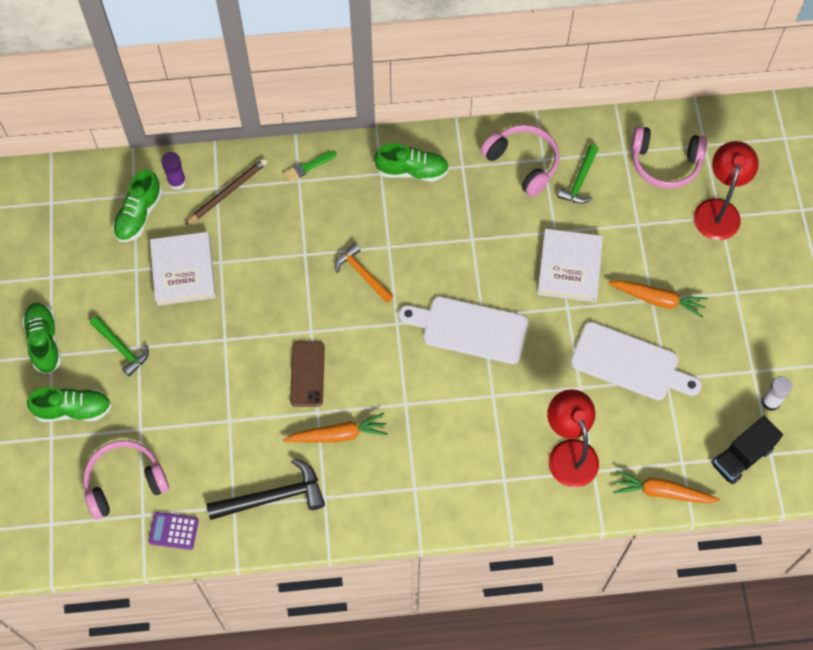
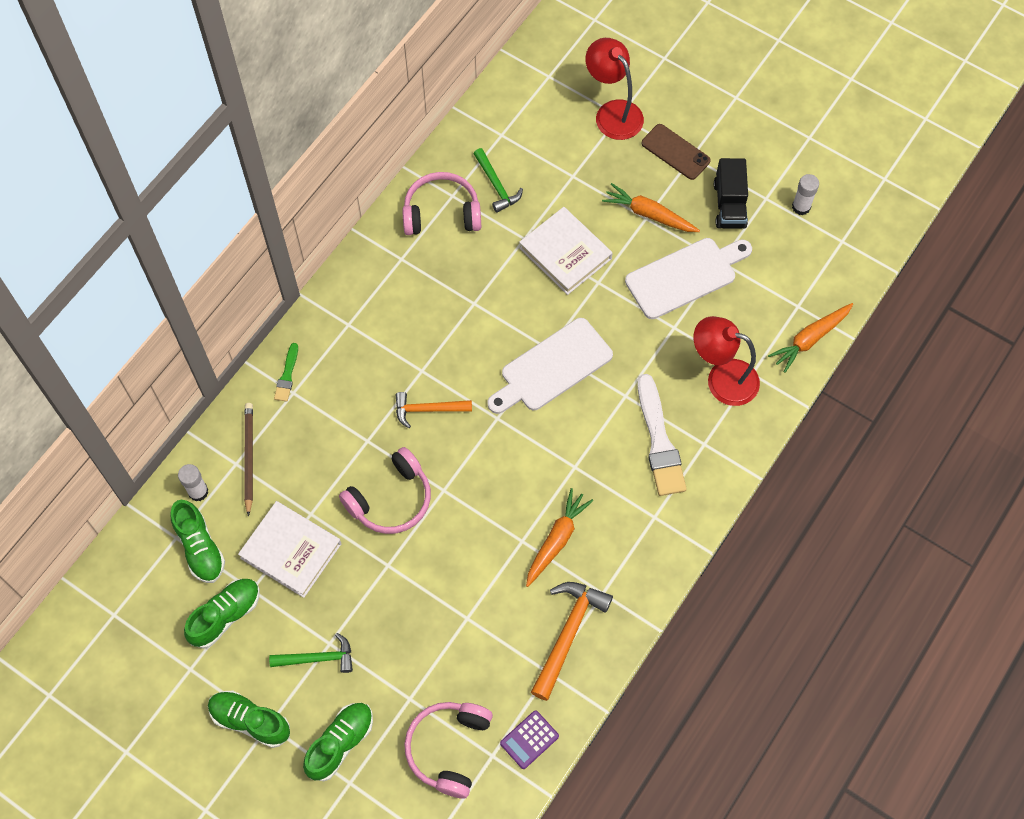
camera: 50 degrees left, 0 degrees up
purple glue stick [161,152,186,190] -> white glue stick [178,464,208,501]
black hammer [206,458,325,520] -> orange hammer [531,582,613,701]
brown phone [290,341,325,407] -> brown phone moved to [641,124,711,180]
green shoe [374,143,449,182] -> green shoe moved to [184,579,260,649]
orange carrot [607,280,708,318] -> orange carrot turned 120 degrees counterclockwise [602,183,700,232]
pink headphones [631,126,707,189] -> pink headphones moved to [339,447,431,534]
black truck [711,416,783,485] -> black truck moved to [714,158,748,229]
none -> white brush [637,374,687,496]

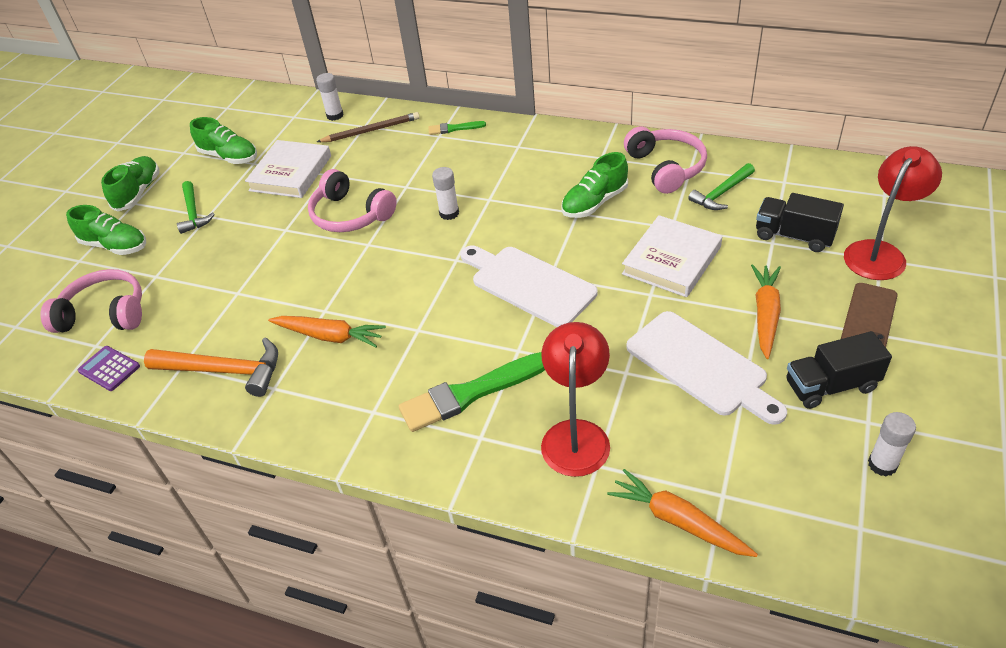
camera: 80 degrees right, 20 degrees down
green shoe [170,500,225,583] -> green shoe moved to [561,152,628,218]
orange hammer [395,392,472,428] -> white glue stick [432,167,459,220]
white brush [637,374,687,496] -> green brush [399,352,545,432]
none -> black truck [756,193,844,252]

